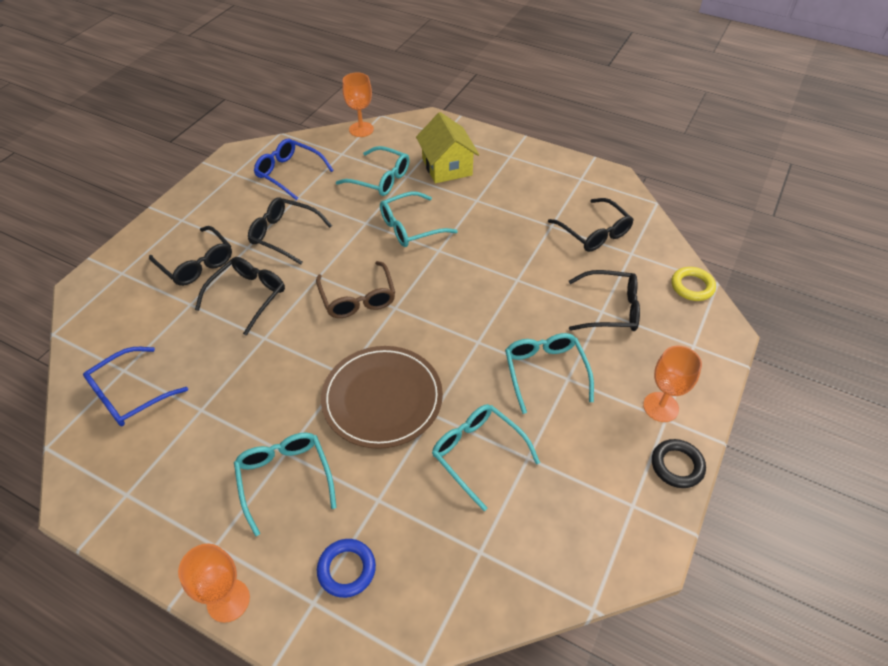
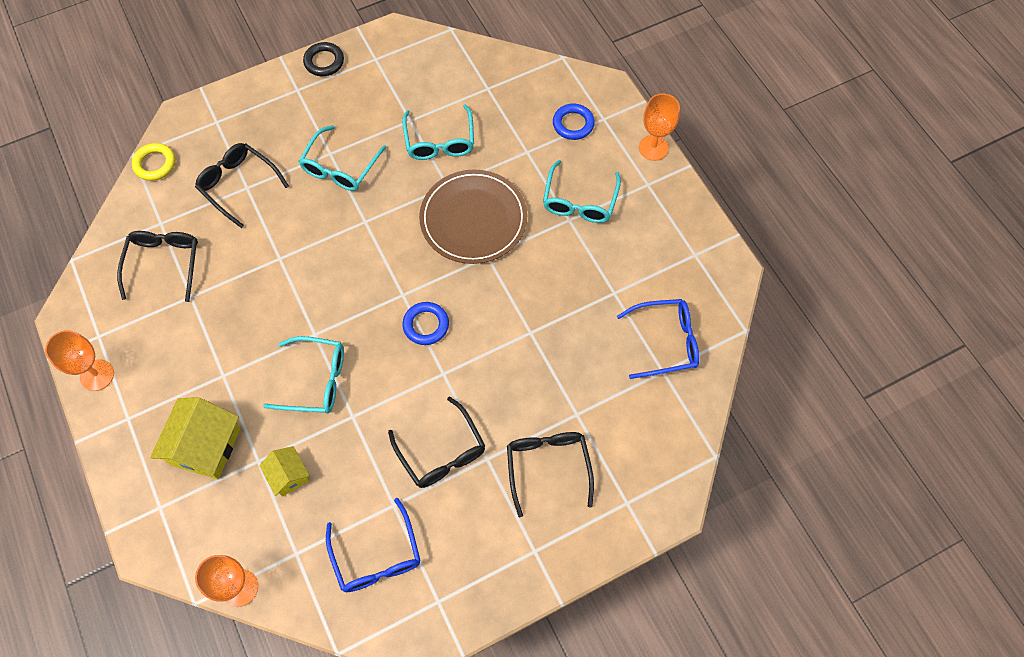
camera: 145 degrees left, 15 degrees up
black glasses [195,257,285,336] -> none
brown glasses [316,261,395,318] -> blue ring [403,302,449,345]
turquoise glasses [336,146,410,196] -> yellow house [259,446,310,497]
orange goblet [643,346,702,422] -> orange goblet moved to [45,330,114,391]

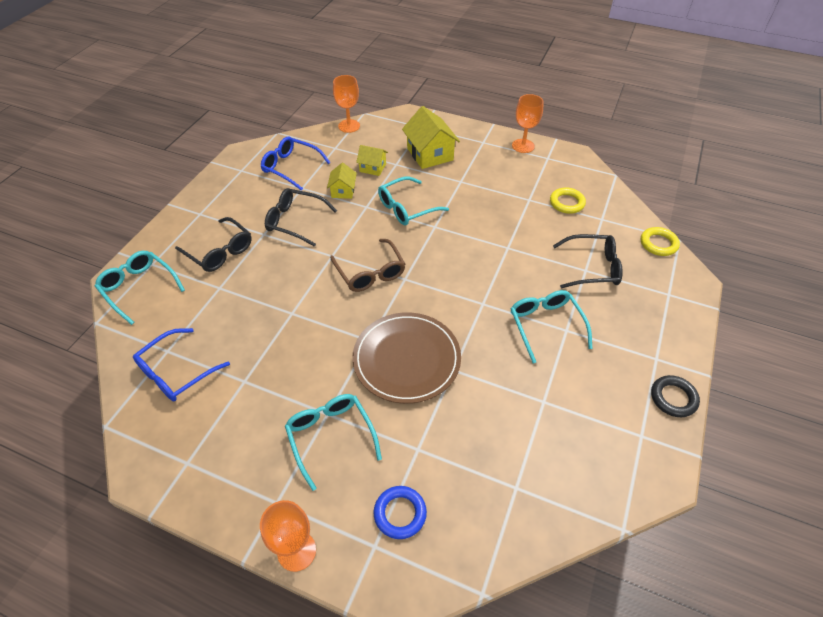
camera: 140 degrees right, 15 degrees down
black glasses [117,231,198,302] -> yellow ring [550,187,586,214]
turquoise glasses [402,104,474,160] -> turquoise glasses moved to [95,251,185,325]
blue ring [403,302,449,345] -> brown glasses [330,239,405,292]
none -> yellow house [327,163,357,199]

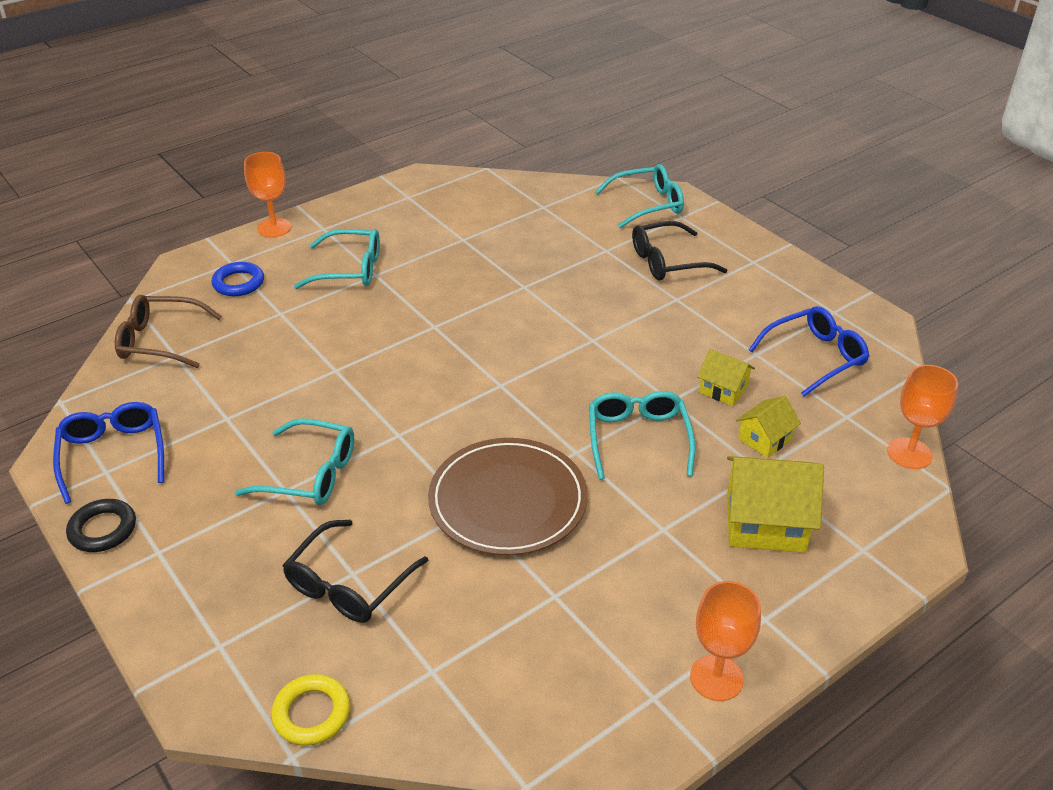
camera: 120 degrees right, 10 degrees down
blue glasses [133,328,230,401] -> blue glasses moved to [53,402,164,504]
black glasses [265,188,337,247] -> none
brown glasses [330,239,405,292] -> brown glasses moved to [115,295,222,368]
brown plate [352,312,461,404] -> brown plate moved to [428,438,588,555]
yellow ring [550,187,586,214] -> none

